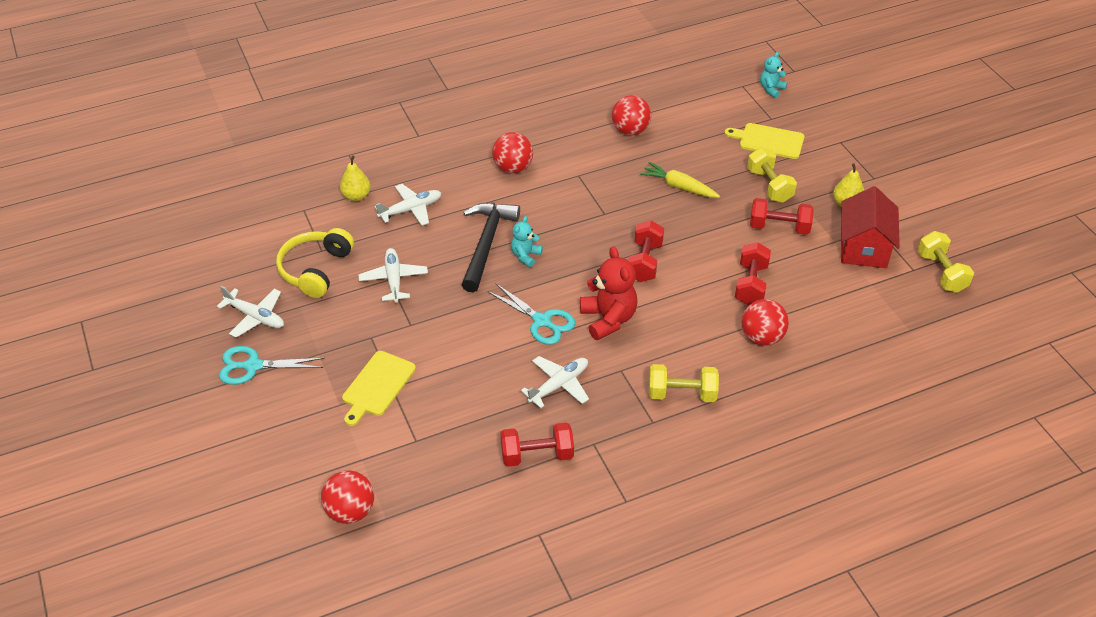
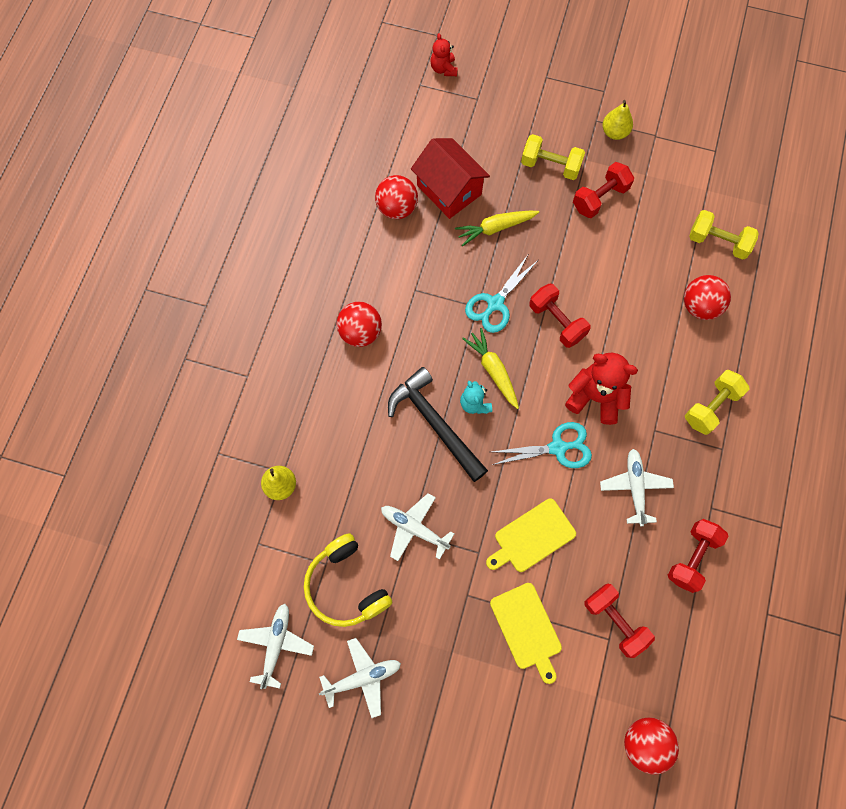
camera: 50 degrees left, 25 degrees up
turquoise scissors [219,346,325,385] -> turquoise scissors moved to [465,255,538,333]
white plane [374,184,441,226] -> white plane moved to [237,604,314,689]
yellow cutting board [724,123,804,159] -> yellow cutting board moved to [486,499,576,572]
red dumbbell [735,242,771,305] -> red dumbbell moved to [584,584,655,658]
turquoise teddy bear [760,52,787,98] -> red teddy bear [430,33,458,76]
red house [841,186,900,268] -> red house moved to [411,138,490,219]
yellow dumbbell [918,231,974,293] -> yellow dumbbell moved to [689,210,758,260]
none -> yellow carrot [462,328,519,409]

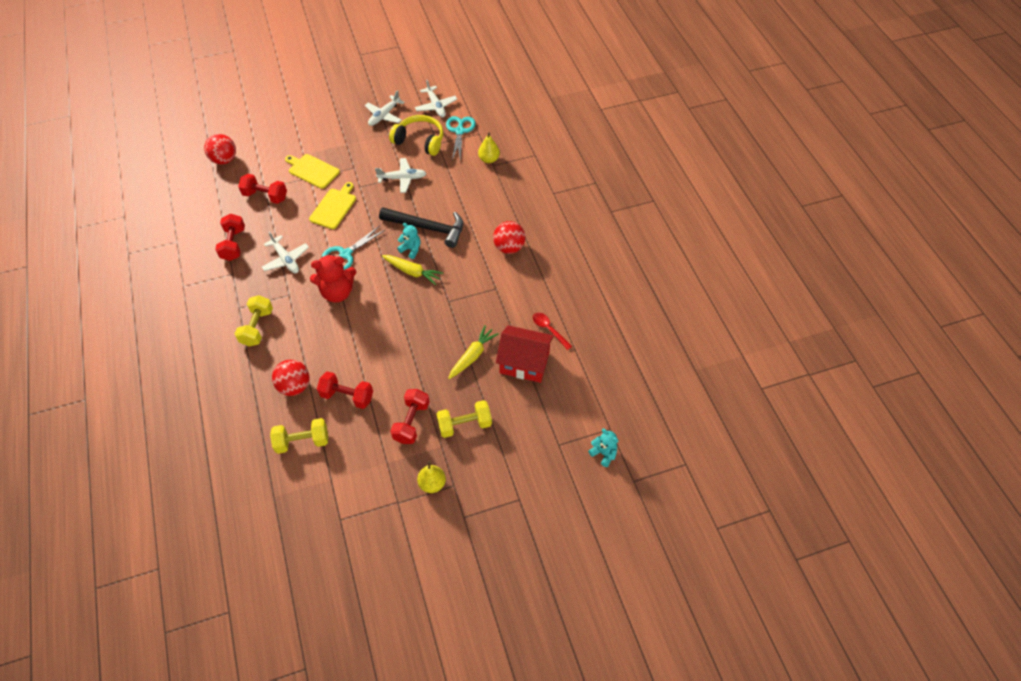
camera: 145 degrees right, 15 degrees down
red ball [375,175,418,219] -> red spoon [533,313,572,350]
red teddy bear [430,33,458,76] -> turquoise teddy bear [588,429,618,467]
turquoise scissors [465,255,538,333] -> turquoise scissors moved to [446,116,476,161]
red dumbbell [529,284,590,348] -> red dumbbell moved to [317,371,373,409]

